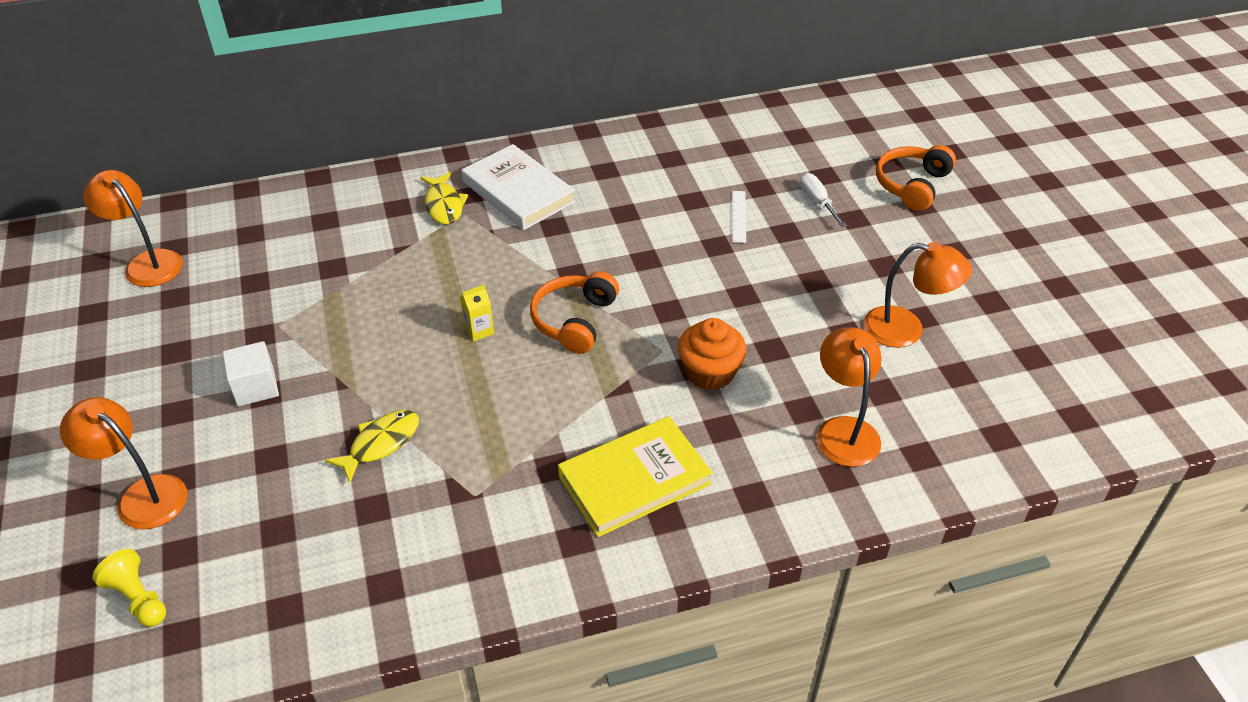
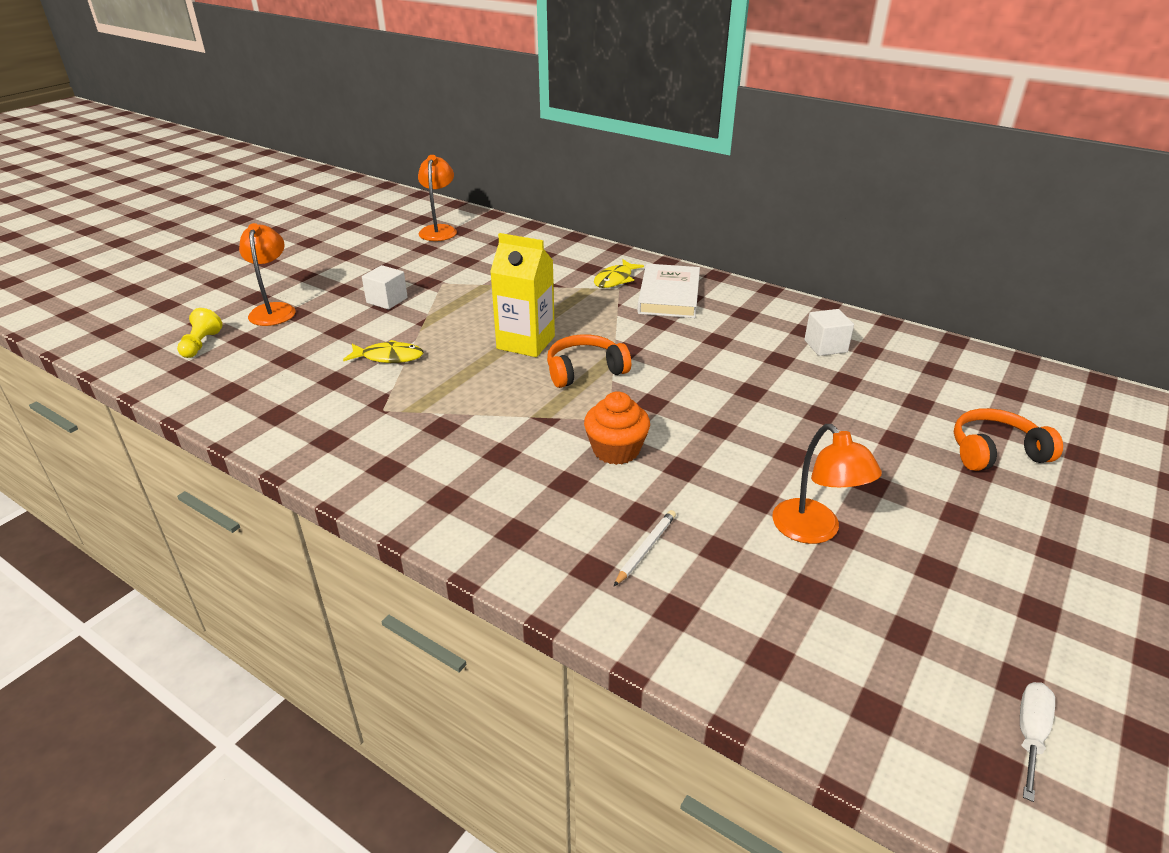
camera: 50 degrees right, 10 degrees down
yellow carton [460,285,494,342] -> yellow carton [490,233,555,357], size x2.36
yellow book [558,416,712,537] -> none
white ruler [732,191,746,243] -> none
white screwdriver [799,173,847,227] -> white screwdriver moved to [1020,682,1055,802]
orange lamp [816,327,882,467] -> white pencil [614,510,676,586]
none -> white cube [804,309,854,356]

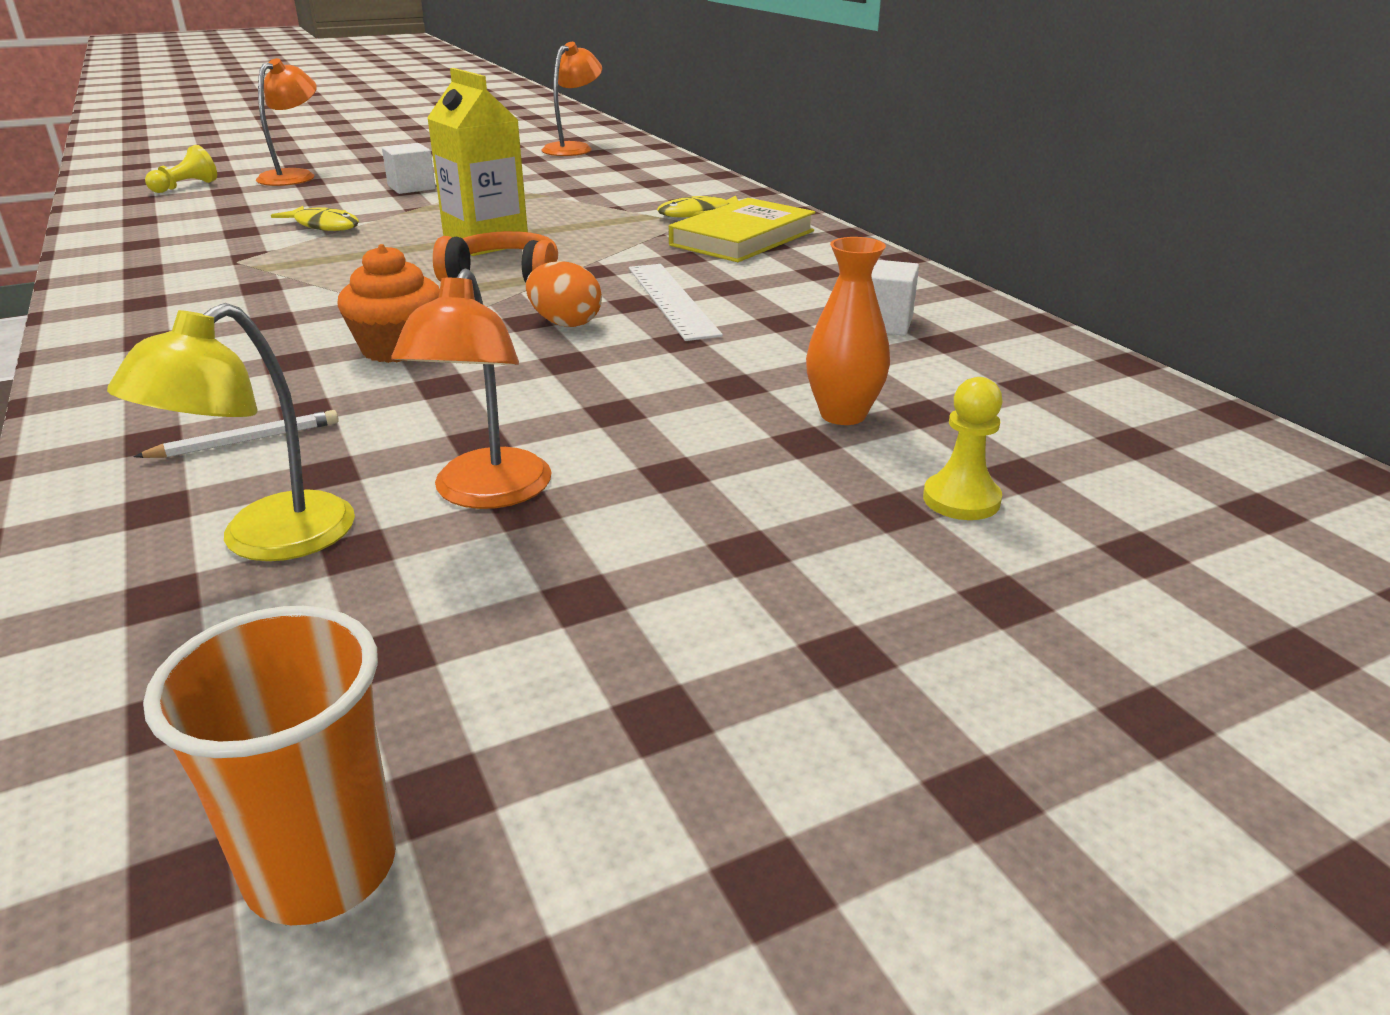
camera: 30 degrees right, 5 degrees down
white book [637,264,700,318] -> yellow book [669,198,815,262]
orange headphones [954,408,1063,471] -> yellow pawn [923,377,1003,520]
white screwdriver [1020,682,1055,802] -> orange cup [143,606,396,925]
none -> yellow lamp [107,303,355,561]
none -> orange egg [526,261,602,327]
none -> white ruler [629,264,723,341]
none -> orange vase [806,237,890,425]

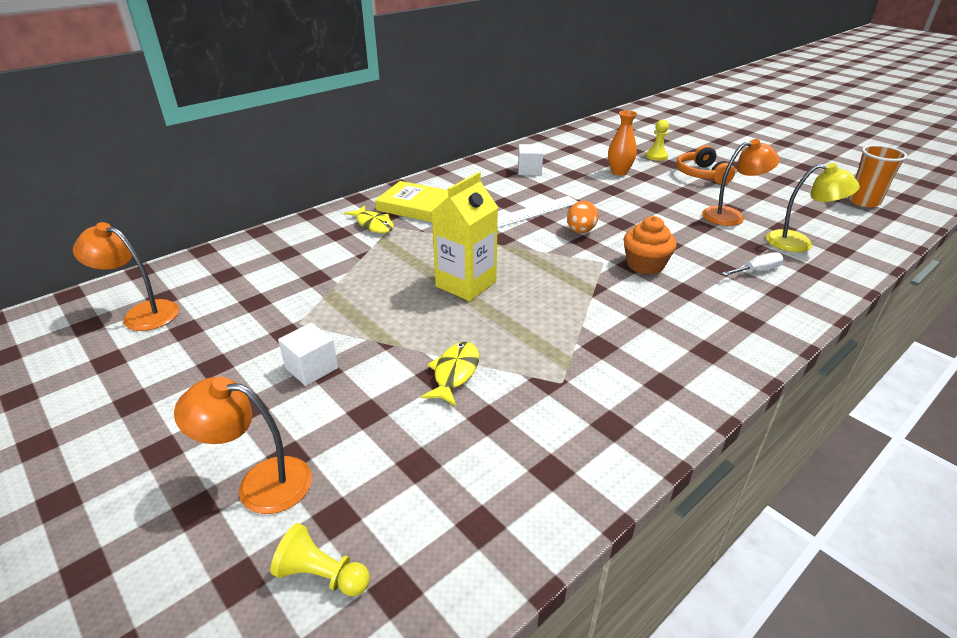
camera: 105 degrees left, 5 degrees up
white pencil [133,410,339,458] -> white screwdriver [722,252,784,276]
orange headphones [433,231,558,282] -> orange headphones moved to [677,145,735,184]

